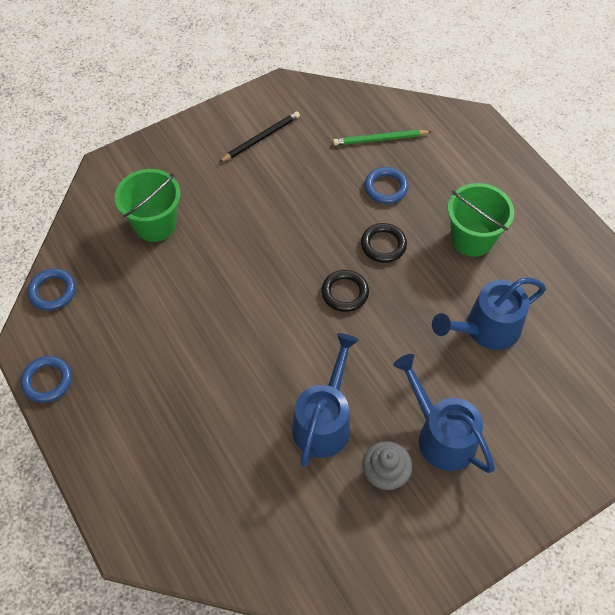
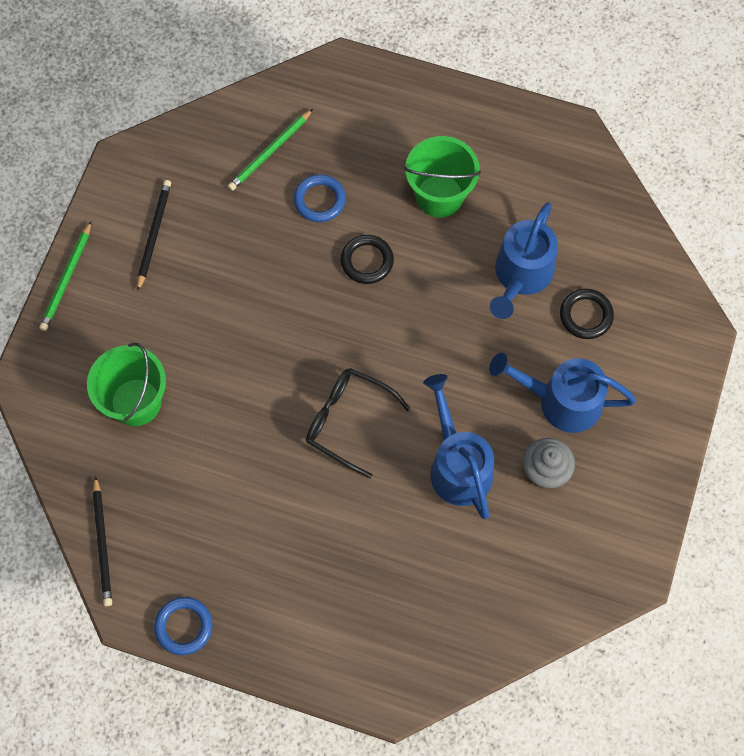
camera: 40 degrees left, 10 degrees up
blue ring [27,269,76,311] -> black pencil [93,476,112,606]
black ring [321,270,369,312] -> black ring moved to [560,289,614,339]
none -> green pencil [39,221,91,331]
none -> black glasses [306,368,411,478]

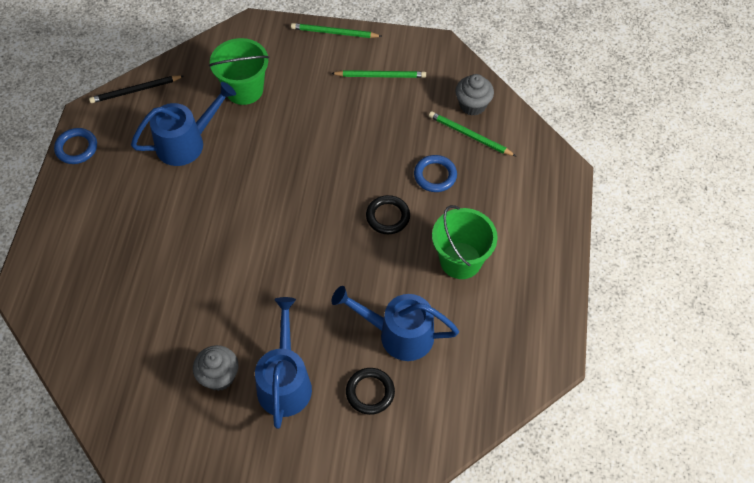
camera: 80 degrees right, 10 degrees down
black pencil [137,180,171,291] -> green pencil [331,70,426,78]
black glasses [306,368,411,478] -> none
blue watering can [423,374,494,519] -> blue watering can moved to [131,82,236,166]
none -> grey cupcake [455,74,494,116]

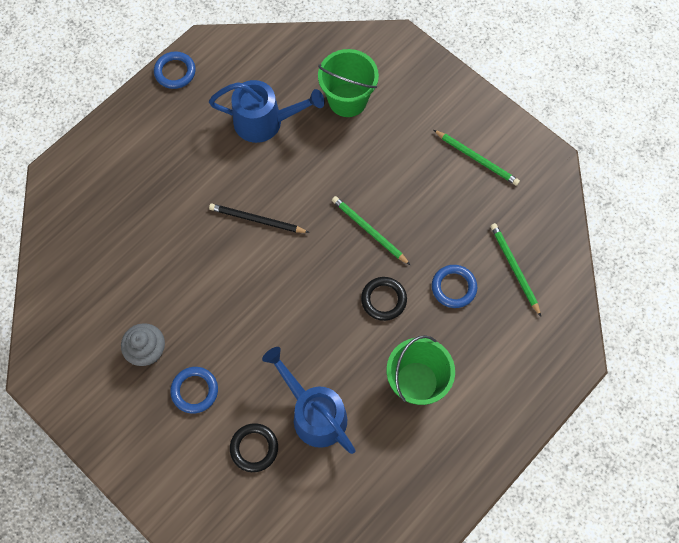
camera: 35 degrees right, 10 degrees up
black pencil [89,75,184,103] -> black pencil moved to [209,203,309,233]
blue watering can [255,297,312,429] -> blue ring [170,367,218,414]
green pencil [291,23,382,38] -> green pencil moved to [332,196,410,265]
grey cupcake [455,74,494,116] -> none

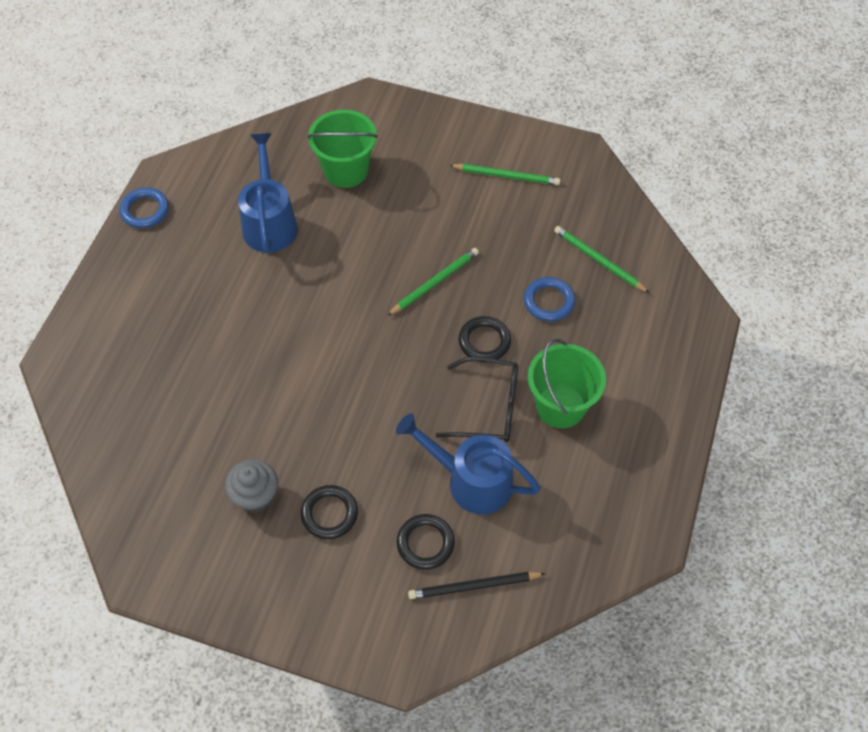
camera: 25 degrees left, 10 degrees down
blue ring [170,367,218,414] -> black ring [301,485,358,539]
blue watering can [209,80,324,143] -> blue watering can turned 75 degrees counterclockwise [238,133,298,253]
black pencil [209,203,309,233] -> black pencil moved to [408,572,546,599]
green pencil [332,196,410,265] -> green pencil turned 120 degrees clockwise [387,248,479,316]
none -> black glasses [436,356,518,442]

